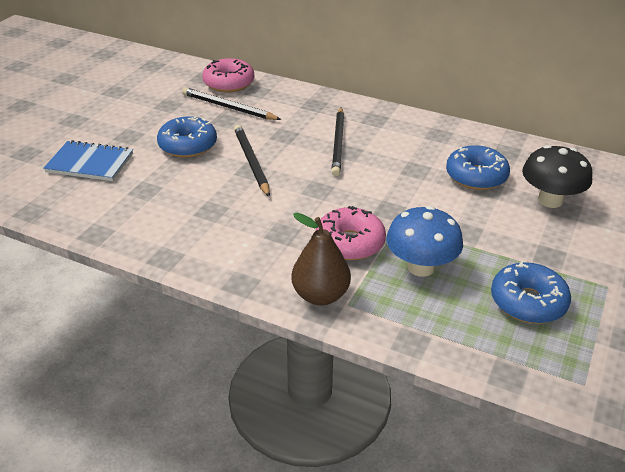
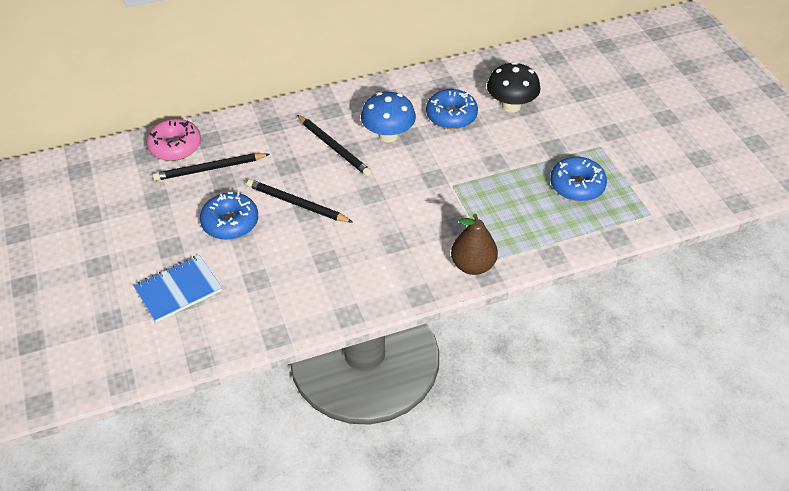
camera: 45 degrees left, 10 degrees up
pink donut [315,206,386,260] -> none
blue mushroom [386,206,463,277] -> blue mushroom moved to [361,92,416,142]

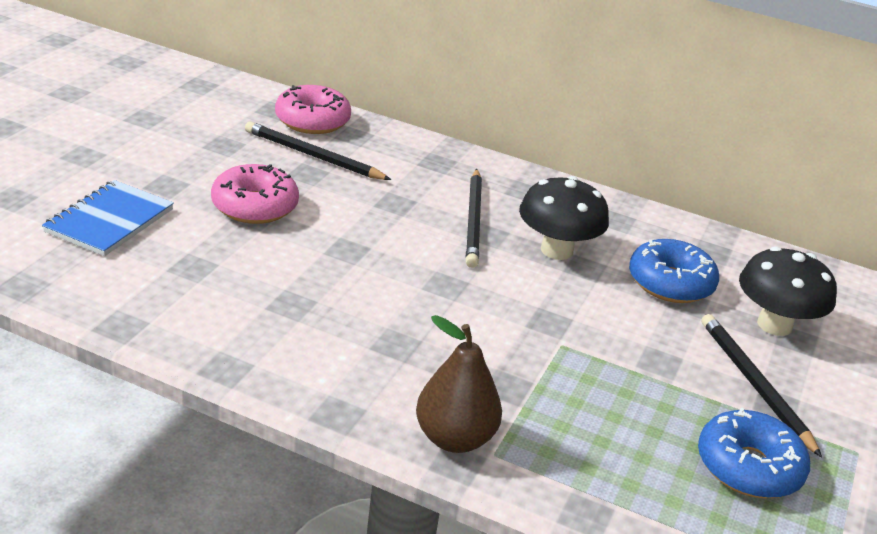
camera: 40 degrees right, 15 degrees down
blue notebook [134,255,222,322] -> blue notebook turned 75 degrees counterclockwise [42,180,174,256]
blue donut [200,192,258,240] -> pink donut [211,164,299,224]
black pencil [247,179,352,222] -> black pencil moved to [702,314,822,457]
blue mushroom [361,92,416,142] -> black mushroom [519,176,609,260]

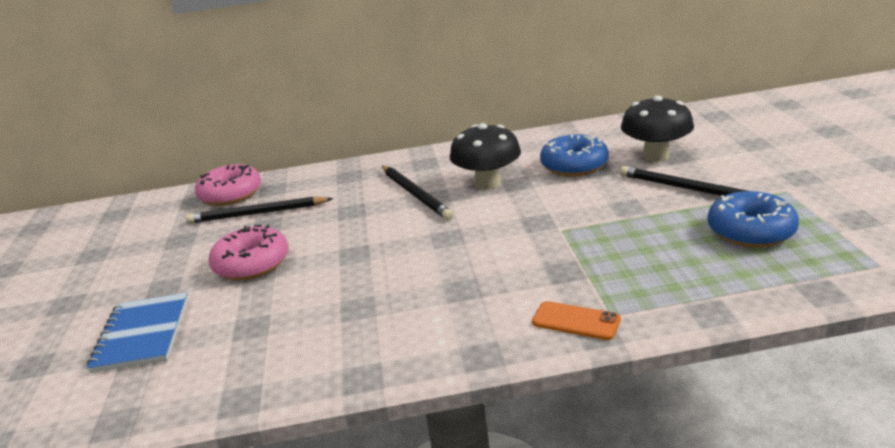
camera: 25 degrees left, 5 degrees down
brown pear [416,315,502,453] -> orange phone [532,301,621,340]

